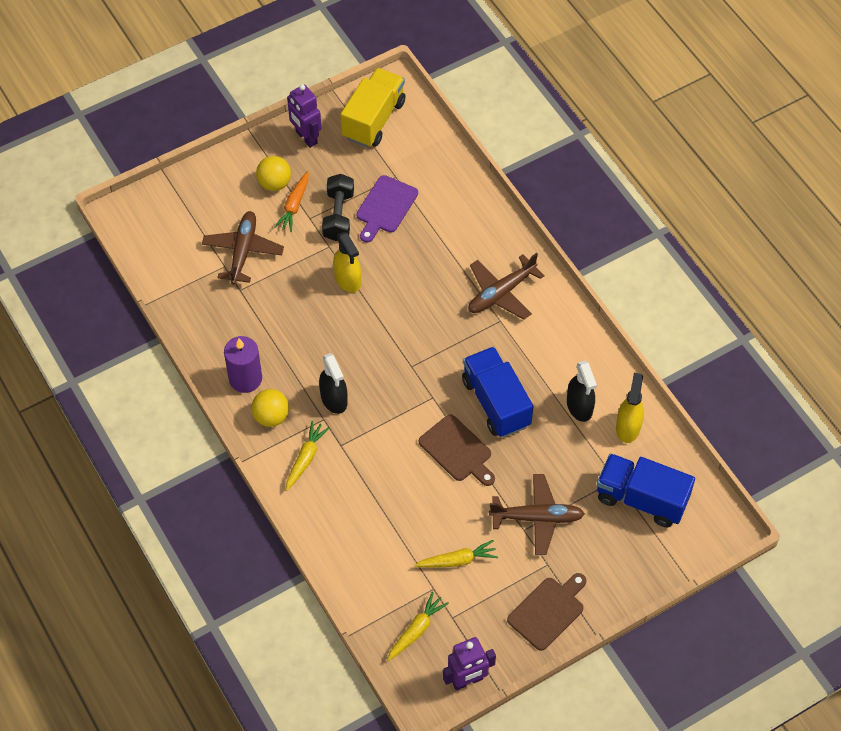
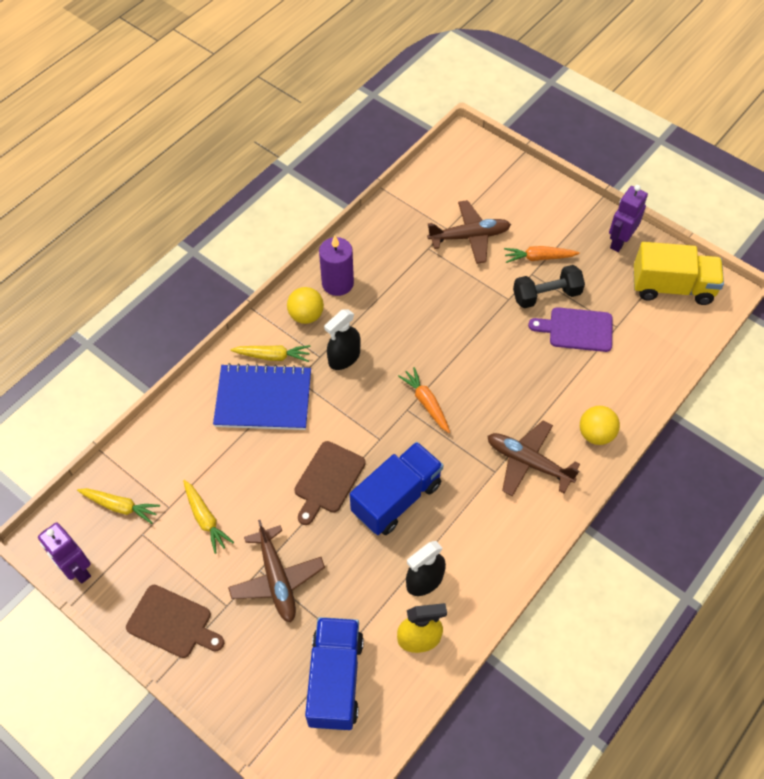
camera: 70 degrees right, 0 degrees up
yellow ball [256,156,291,191] -> yellow ball moved to [580,406,620,445]
yellow spray bottle [333,232,361,293] -> none
none -> blue notebook [213,363,311,430]
none -> orange carrot [398,367,450,433]

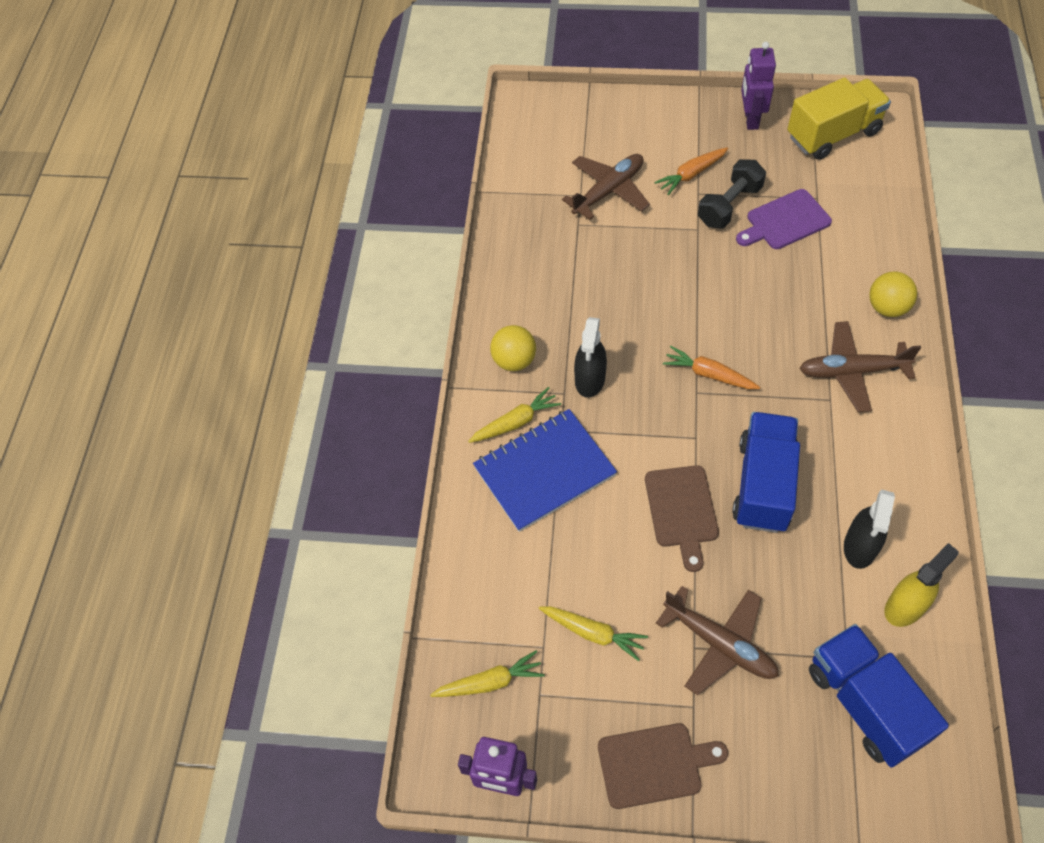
camera: 30 degrees left, 0 degrees up
purple candle [319,236,354,296] -> none

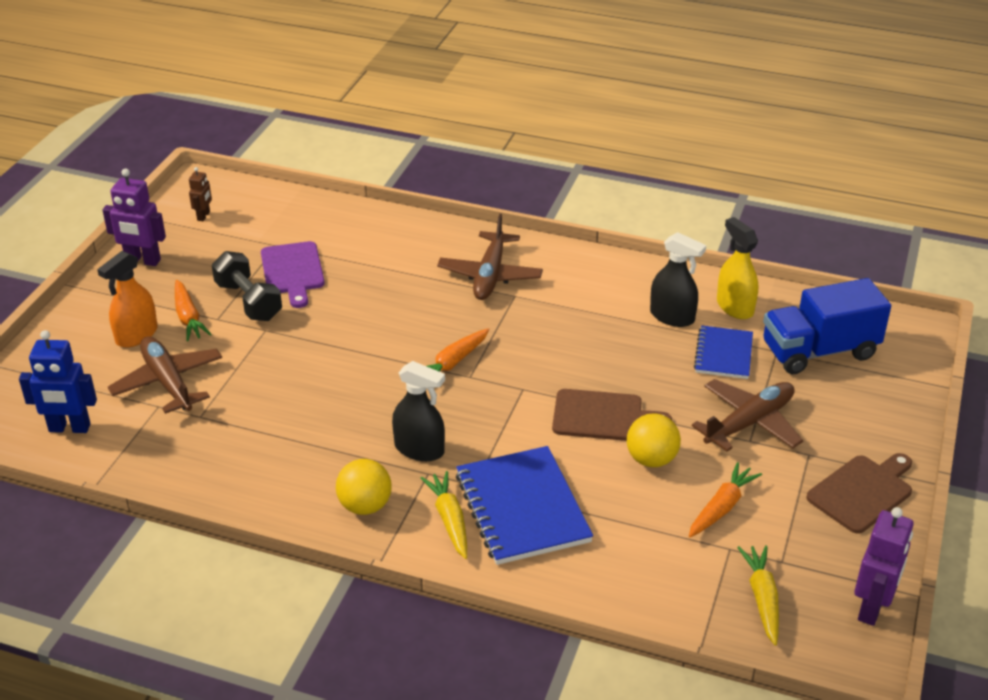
camera: 80 degrees left, 20 degrees down
yellow carrot [539,607,648,661] -> orange carrot [689,462,762,537]
brown cutting board [598,723,728,809] -> brown cutting board turned 45 degrees clockwise [806,453,912,534]
blue truck [732,412,800,533] -> none
yellow truck [787,77,891,160] -> brown robot [189,167,212,221]
yellow ball [869,272,917,317] -> yellow ball moved to [627,413,681,467]
none -> blue robot [19,330,97,433]
none -> orange spray bottle [97,251,157,348]
none -> blue notebook [694,325,753,379]

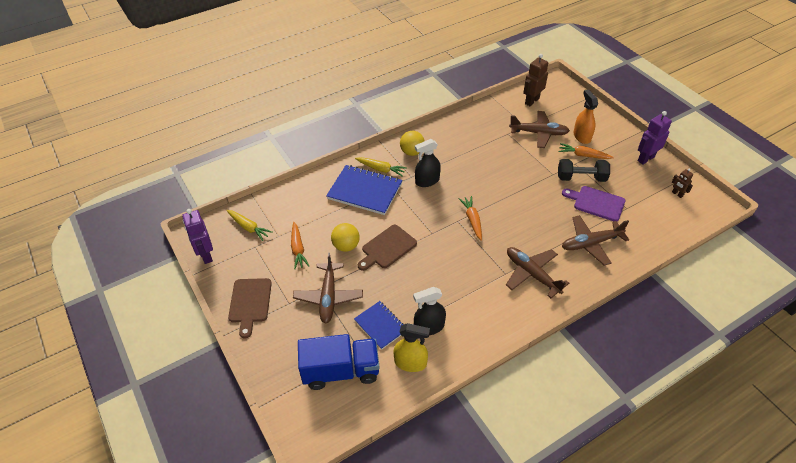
camera: 130 degrees right, 10 degrees up
blue robot [19,330,97,433] -> brown robot [523,54,548,106]
blue truck [763,278,891,374] -> blue truck turned 60 degrees clockwise [298,334,380,390]
none -> brown plane [562,215,629,266]

